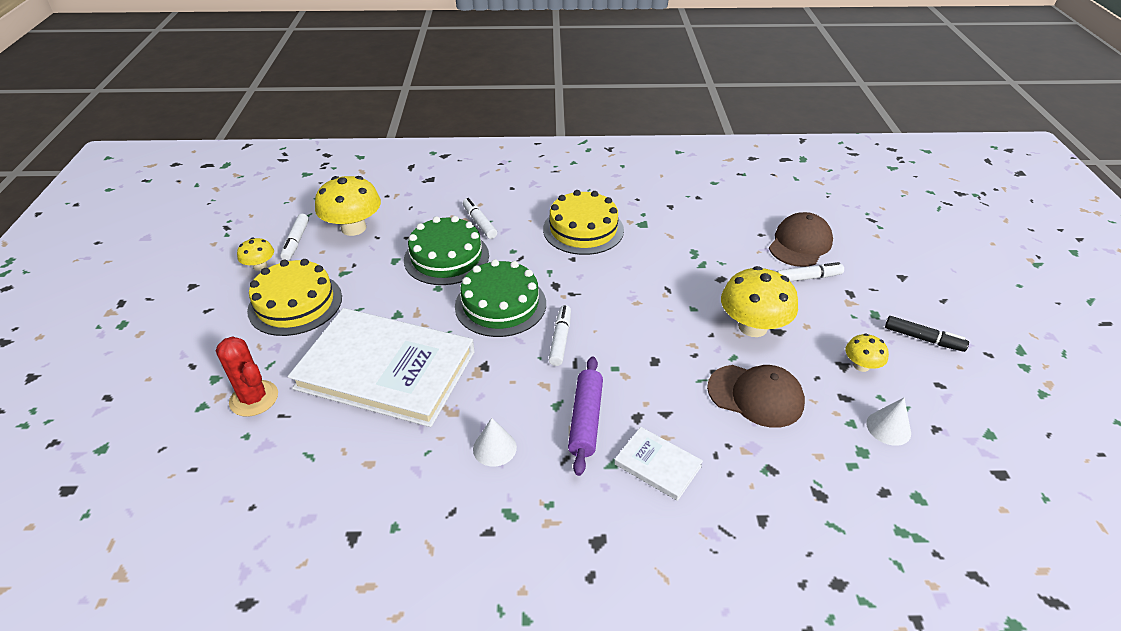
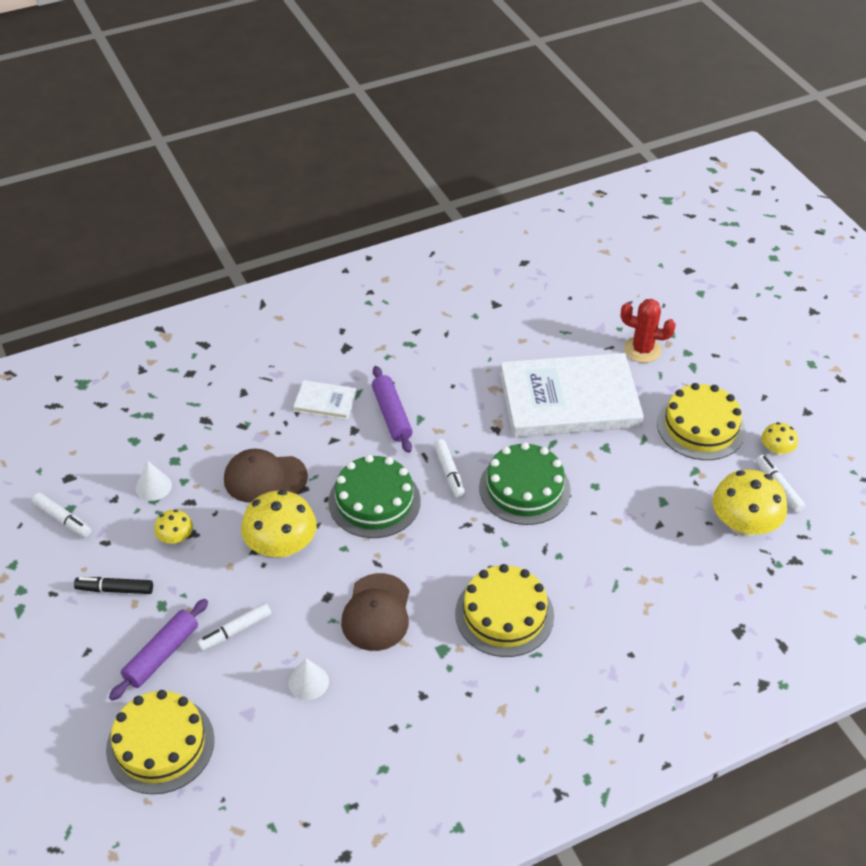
camera: 155 degrees right, 5 degrees up
green cake [404,216,489,285] -> green cake moved to [328,455,421,538]
white marker [463,198,497,239] -> white marker moved to [32,493,91,537]
white cone [473,418,517,467] -> white cone moved to [288,658,329,700]
brown cap [769,212,833,267] -> brown cap moved to [341,573,410,651]
none -> yellow cake [106,690,214,794]
none -> purple rolling pin [109,599,208,701]

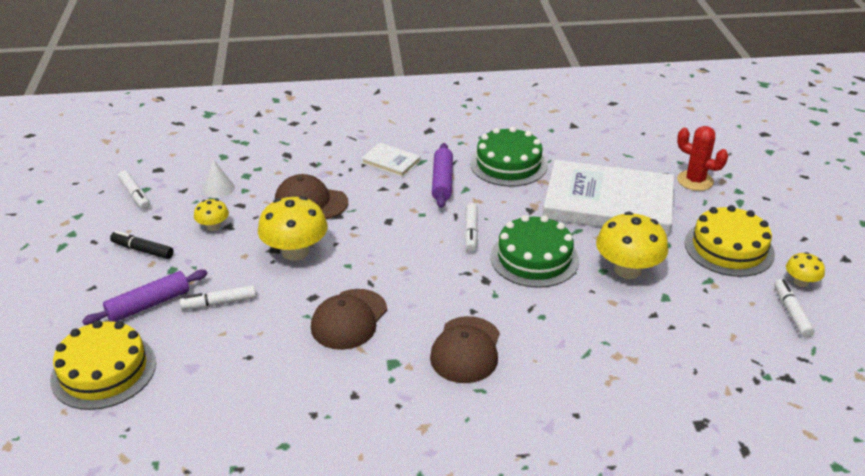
camera: 20 degrees right, 10 degrees down
white cone [288,658,329,700] -> none
green cake [328,455,421,538] -> green cake moved to [470,127,548,187]
yellow cake [455,564,554,657] -> brown cap [430,316,500,383]
yellow mushroom [712,469,787,536] -> yellow mushroom moved to [596,212,668,279]

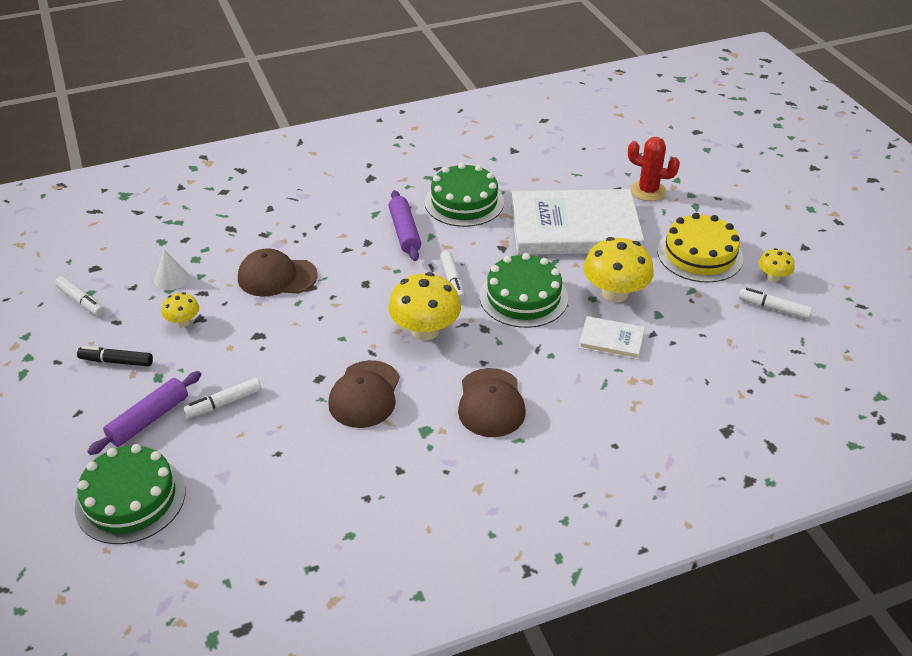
camera: 15 degrees left, 5 degrees up
yellow cake [50,320,156,410] -> green cake [75,444,185,544]
yellow mushroom [258,196,328,261] -> yellow mushroom moved to [388,272,461,340]
white book [361,143,421,177] -> white book moved to [579,316,645,360]
white marker [774,279,815,338] -> white marker turned 45 degrees counterclockwise [739,288,812,319]

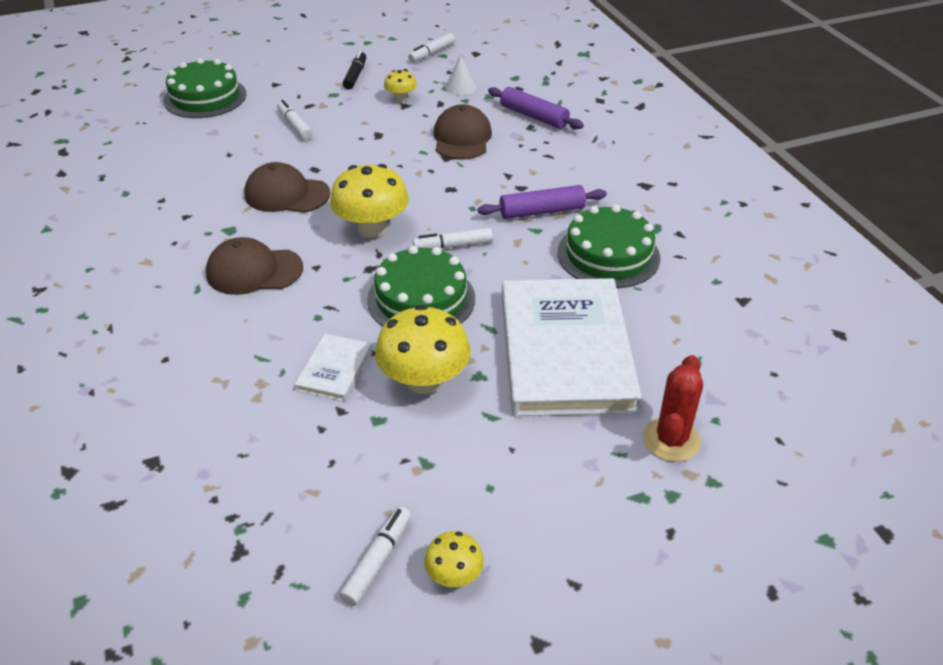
camera: 90 degrees right, 0 degrees up
purple rolling pin [87,371,202,455] -> purple rolling pin moved to [488,87,584,129]
yellow cake [657,213,743,283] -> none

